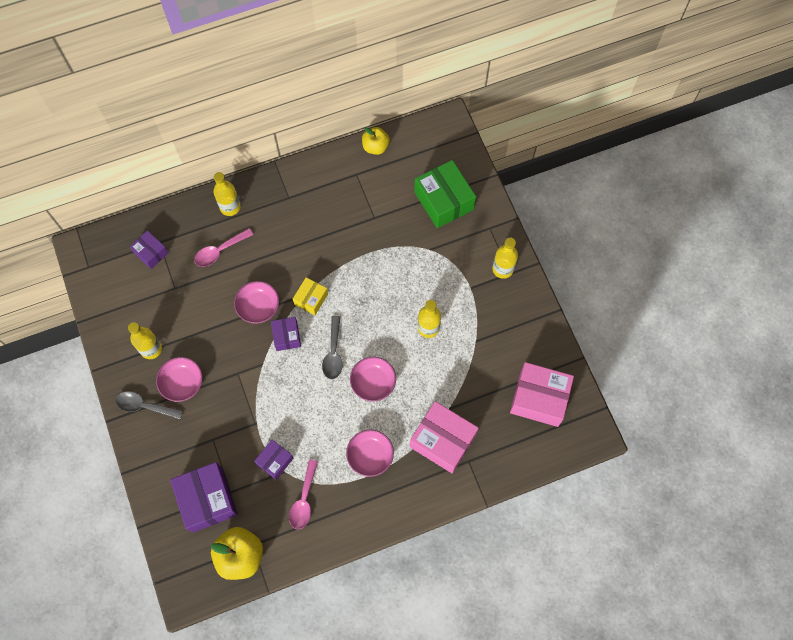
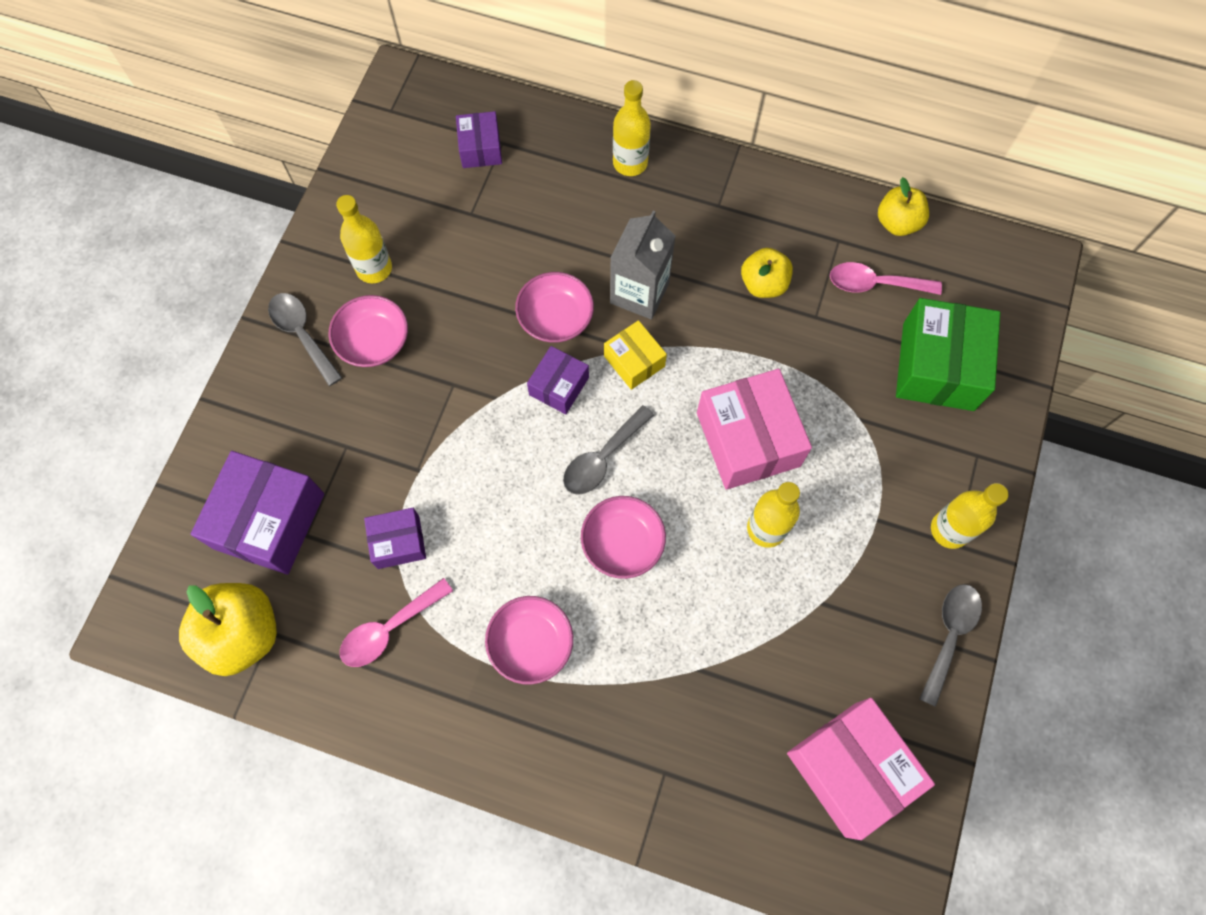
camera: 40 degrees right, 0 degrees up
pink spoon [194,228,253,267] -> pink spoon moved to [830,262,942,295]
yellow box [293,277,328,315] -> yellow box turned 75 degrees clockwise [604,320,667,390]
pink box [410,401,479,473] -> pink box moved to [697,369,812,490]
none -> grey carton [610,211,676,320]
none -> yellow apple [741,248,793,298]
none -> grey spoon [919,584,982,707]

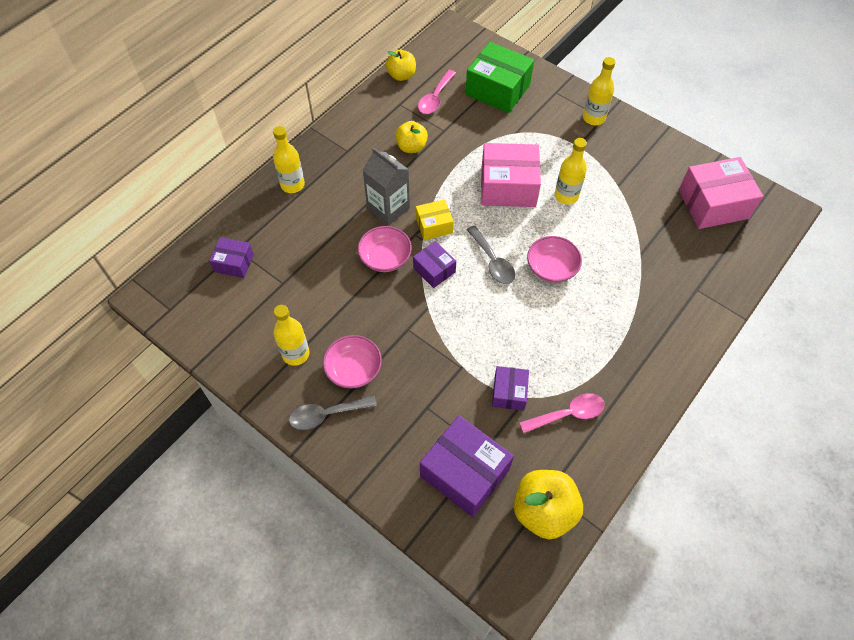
camera: 70 degrees left, 10 degrees down
pink spoon [340,578,453,667] -> pink spoon turned 90 degrees counterclockwise [520,393,605,433]
pink bowl [485,596,573,685] -> none
grey spoon [919,584,982,707] -> none

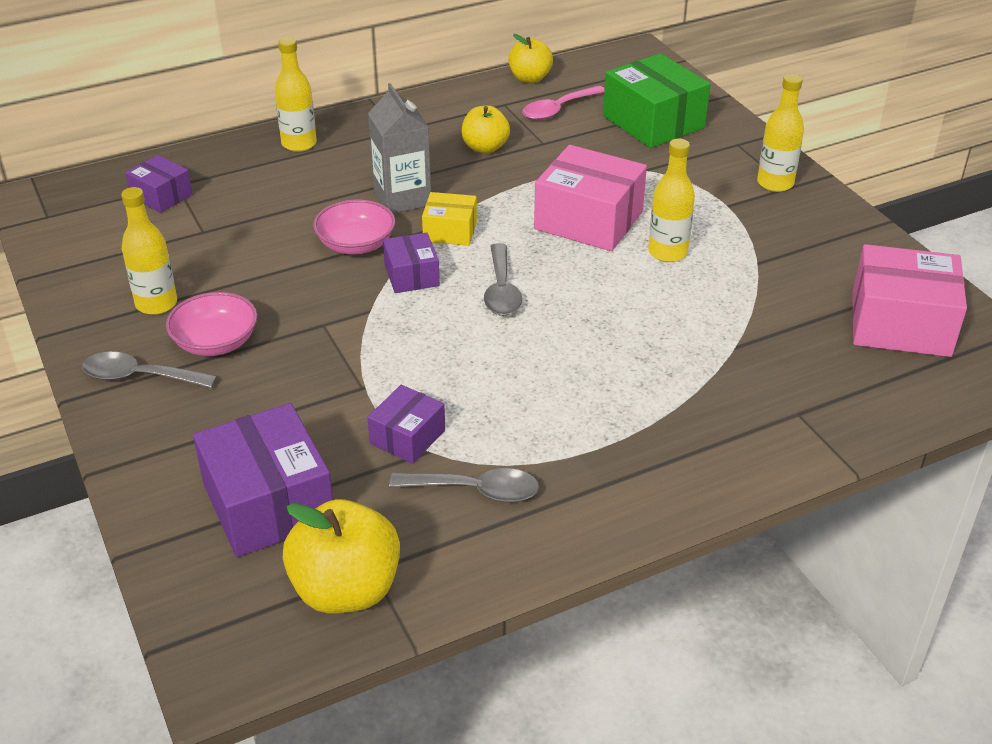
camera: 25 degrees right, 20 degrees down
pink spoon [520,393,605,433] -> grey spoon [389,468,539,502]
pink bowl [527,236,582,283] -> none

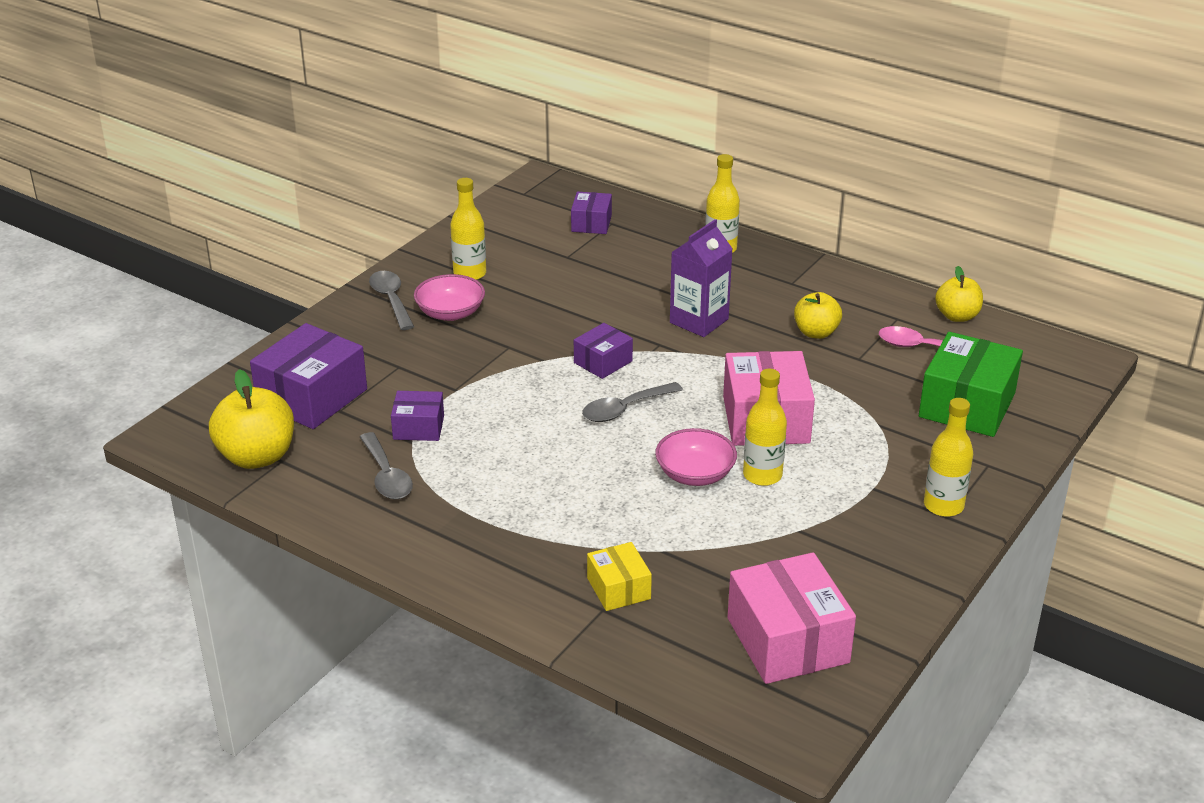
camera: 60 degrees right, 5 degrees down
pink bowl [313,199,396,254] -> pink bowl moved to [655,428,737,486]
grey carton [368,83,431,213] -> purple carton [670,219,733,337]
yellow box [422,192,477,246] -> yellow box moved to [587,542,652,611]

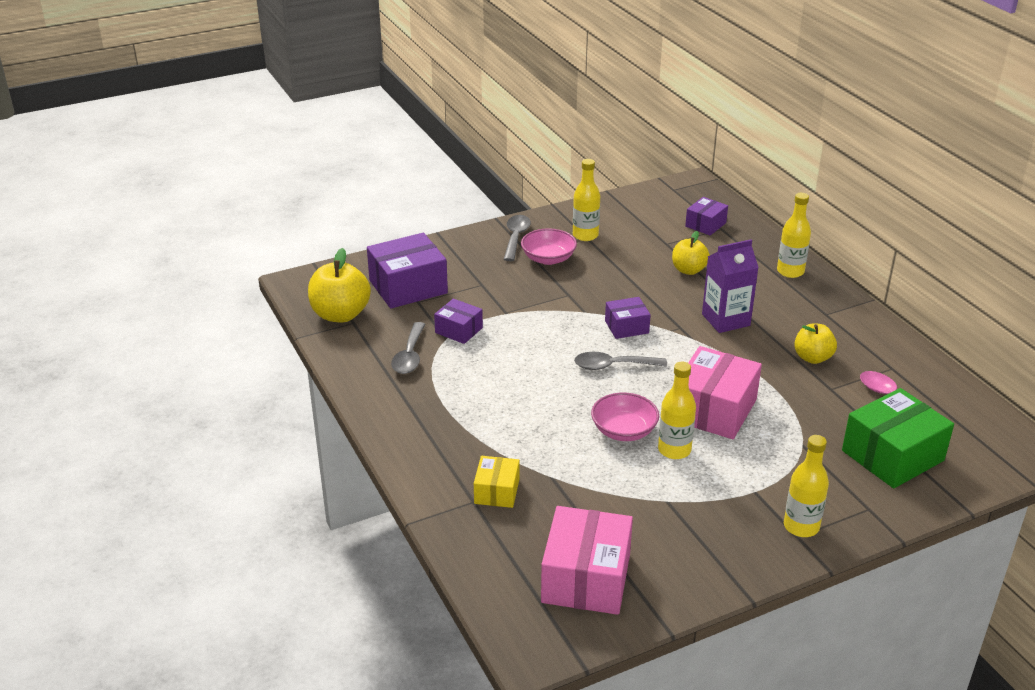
camera: 30 degrees right, 0 degrees up
yellow apple [935,266,983,322] -> yellow apple moved to [672,231,710,275]

